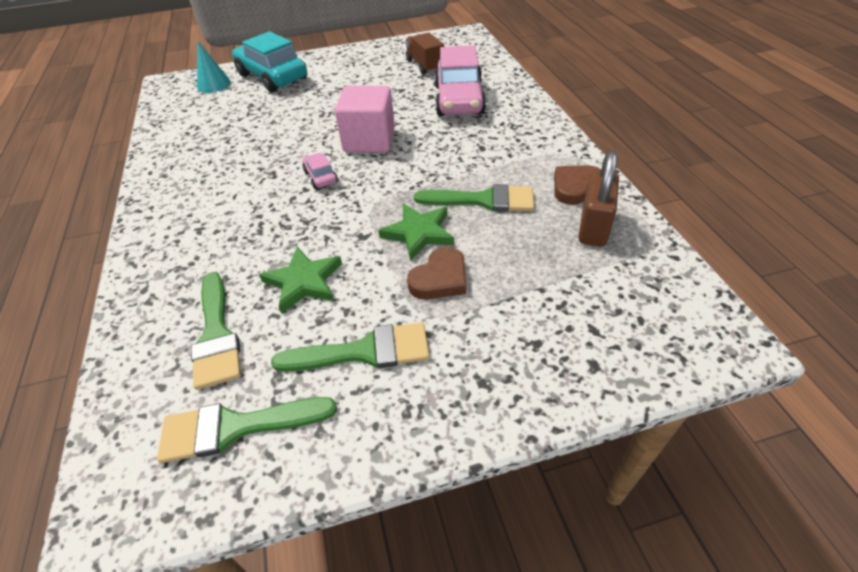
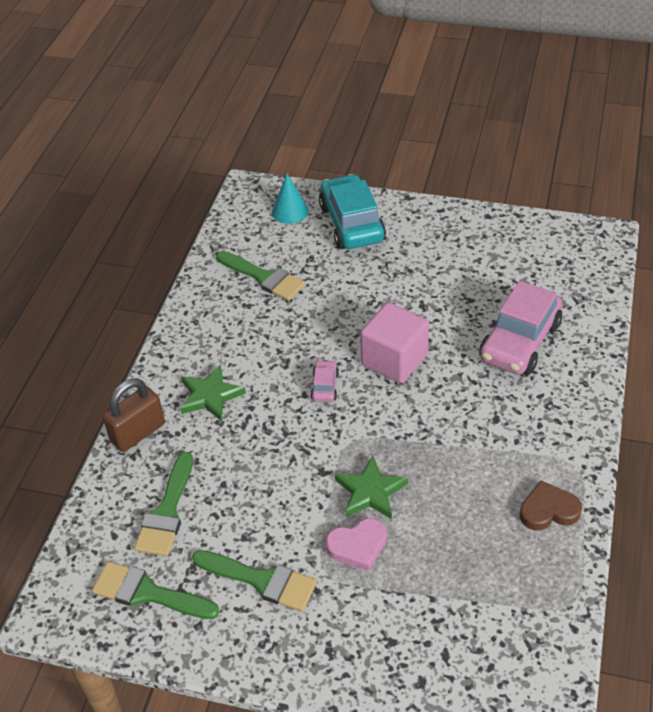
camera: 30 degrees right, 0 degrees up
green star [259,246,342,314] -> green star moved to [180,365,246,421]
brown truck [405,32,444,75] -> none
brown heart [407,247,466,300] -> pink heart [326,518,387,571]
green brush [414,184,534,212] -> green brush moved to [216,251,305,301]
brown padlock [578,151,619,247] -> brown padlock moved to [103,378,165,452]

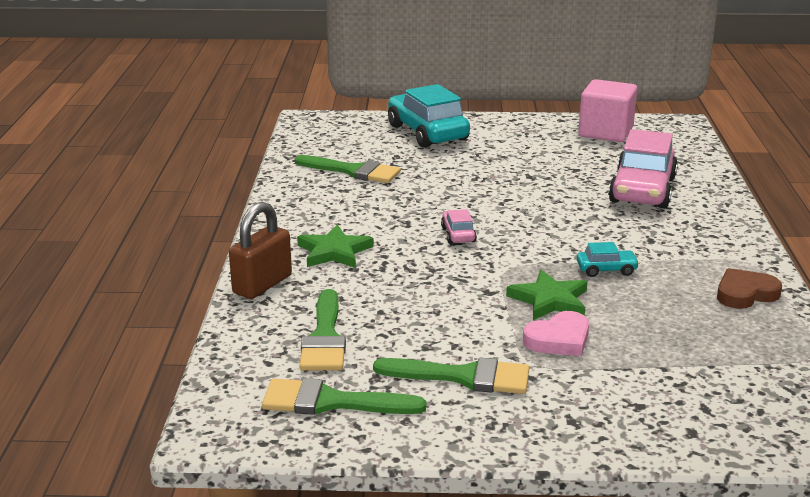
camera: 15 degrees left, 20 degrees down
turquoise cone [272,174,309,224] -> none
pink cube [360,302,429,383] -> pink cube moved to [578,79,637,142]
none -> turquoise car [577,242,640,277]

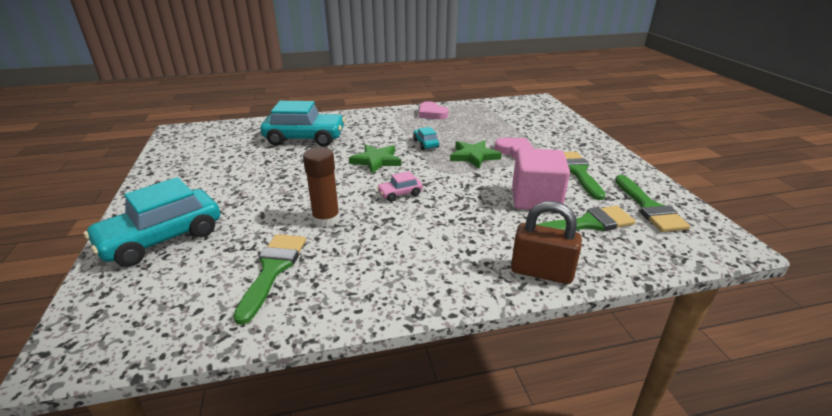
camera: 105 degrees left, 5 degrees up
green star [297,224,374,268] -> green star moved to [349,144,401,174]
pink cube [578,79,637,142] -> pink cube moved to [512,148,570,210]
pink car [608,129,678,209] -> turquoise car [260,101,345,147]
brown heart [717,268,782,309] -> pink heart [419,101,448,119]
none -> brown glue stick [303,147,340,227]

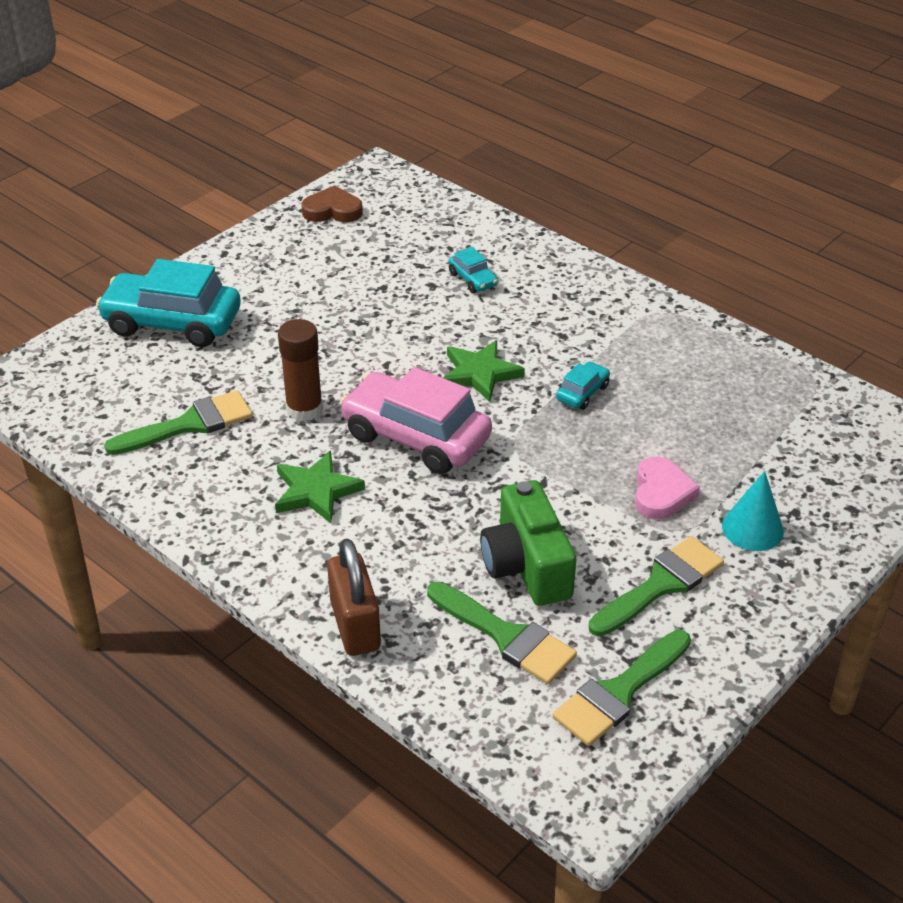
camera: 55 degrees right, 10 degrees up
turquoise car [260,101,345,147] -> turquoise car [449,247,498,293], size x0.45
pink car [377,171,423,202] -> pink car [339,367,492,474], size x2.23
pink heart [419,101,448,119] -> none
green star [450,140,502,169] -> green star moved to [275,451,365,523]
pink cube [512,148,570,210] -> green camera [480,480,576,606]
none -> brown heart [301,185,363,222]
none -> turquoise cone [722,471,784,551]

